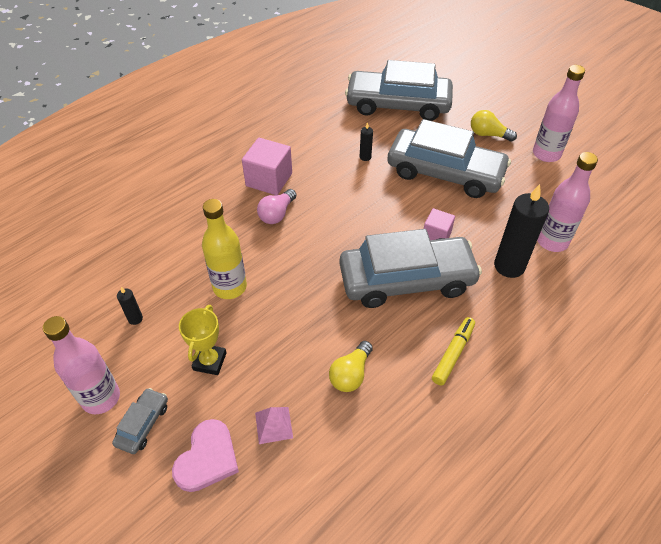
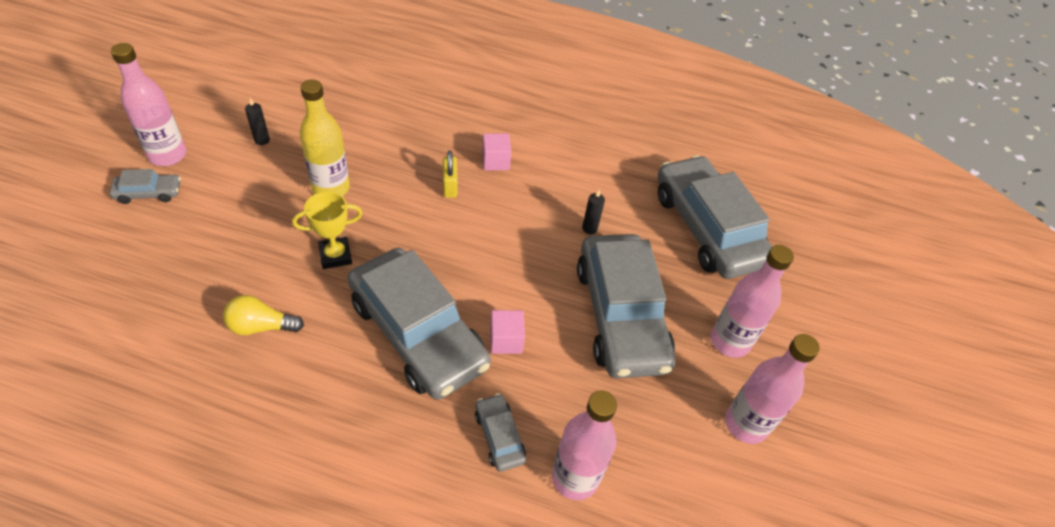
camera: 55 degrees right, 0 degrees up
pink heart [172,419,239,492] -> none
yellow trophy [179,305,227,375] -> yellow trophy moved to [292,191,362,269]
pink cube [242,138,292,195] -> pink cube [482,134,511,170], size x0.61
pink pyramid [255,407,293,444] -> none
pink light bulb [257,189,297,224] -> yellow padlock [443,151,458,198]
yellow marker [432,317,475,386] -> none
yellow light bulb [471,110,517,142] -> pink bottle [711,245,794,358]
black candle [494,184,549,278] -> grey car [475,394,526,472]

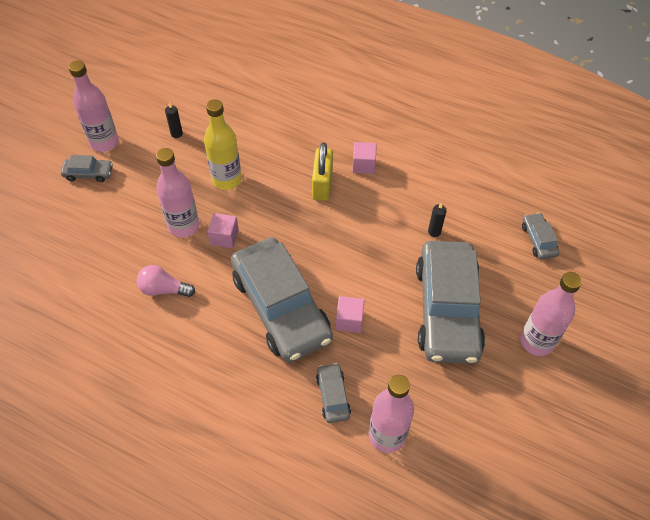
camera: 15 degrees right, 5 degrees up
yellow light bulb [223,295,304,335] -> pink light bulb [137,265,195,297]
yellow trophy [292,191,362,269] -> pink cube [208,213,239,248]
yellow padlock [443,151,458,198] -> yellow padlock [312,142,333,201], size x1.51
grey car [658,155,772,279] -> grey car [522,213,559,260], size x0.42
pink bottle [725,334,820,444] -> pink bottle moved to [156,148,199,238]

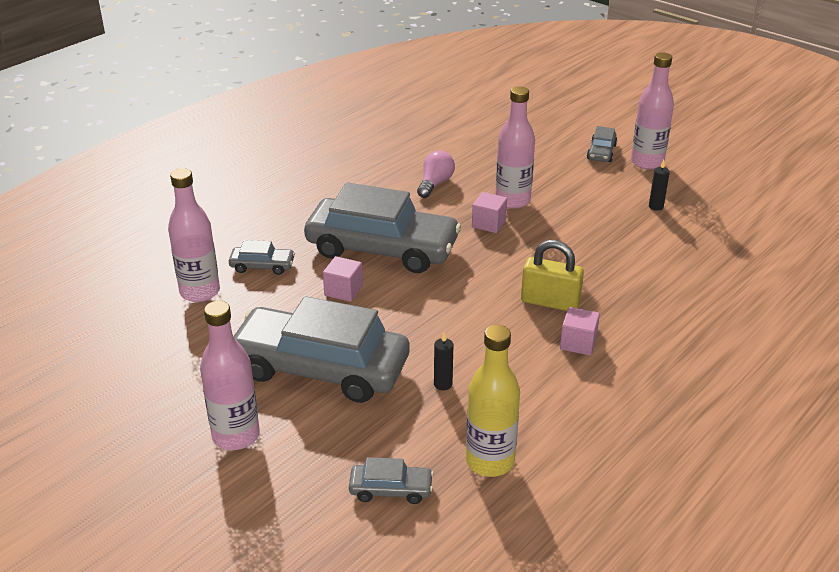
camera: 105 degrees right, 20 degrees down
yellow bottle [204,99,242,190] -> yellow bottle moved to [466,325,520,477]
grey car [231,238,333,362] -> grey car turned 150 degrees counterclockwise [304,183,461,273]

